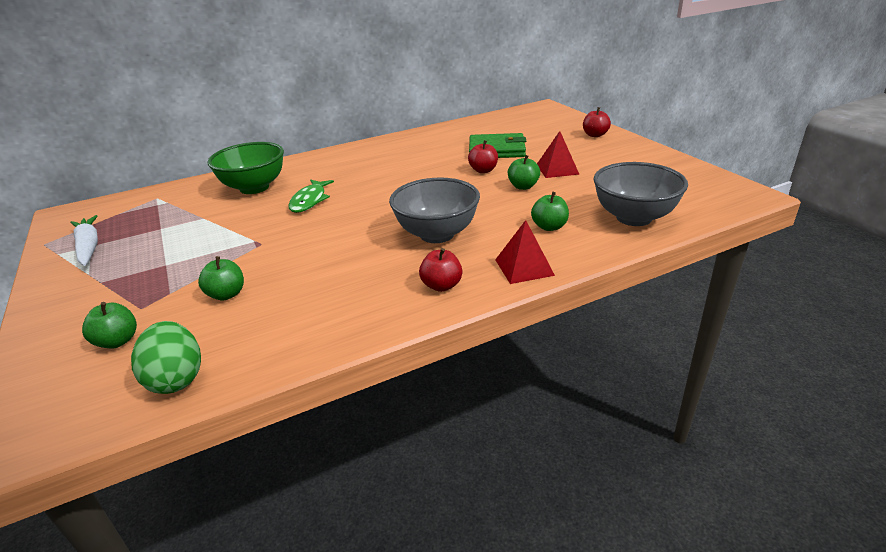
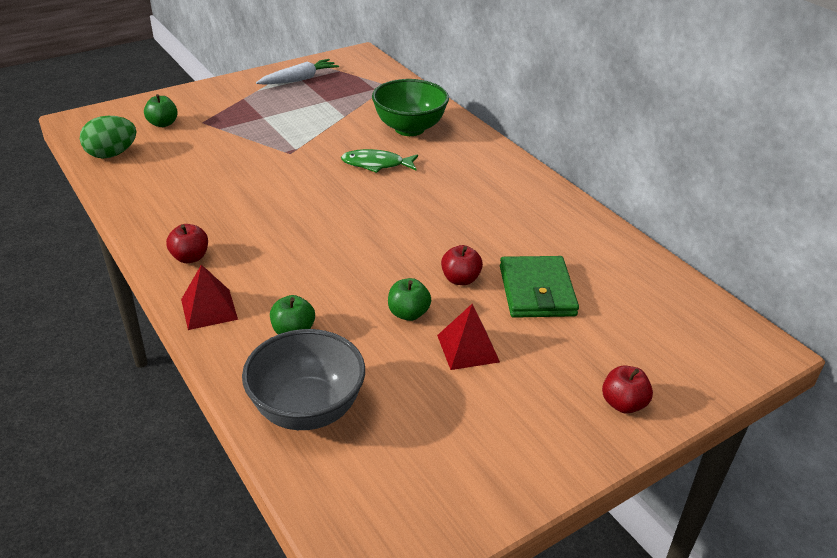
camera: 80 degrees right, 5 degrees up
green apple [198,256,244,301] -> none
grey bowl [389,178,480,243] -> none

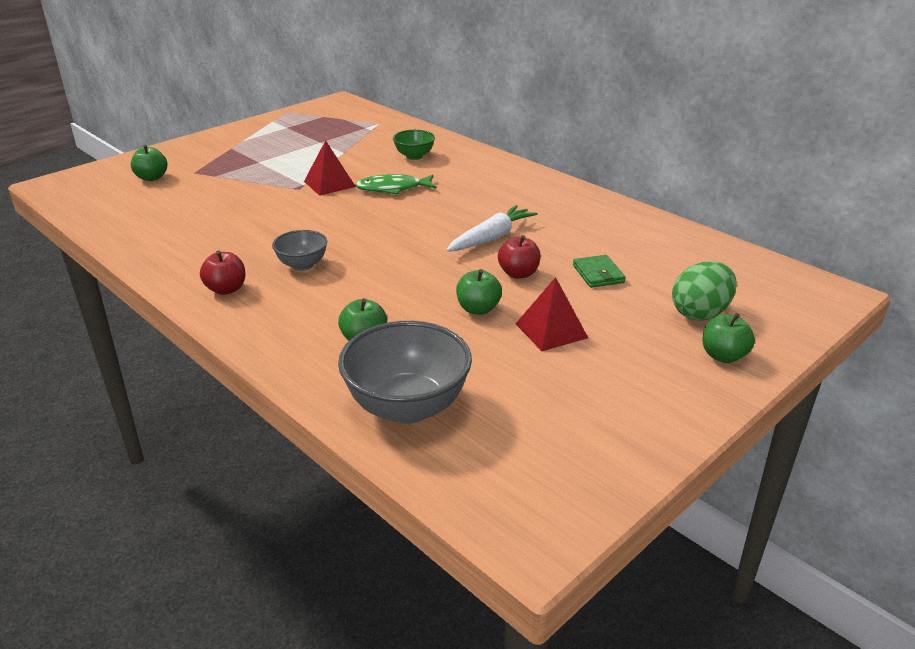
camera: 10 degrees left, 5 degrees down
green egg [80,116,136,159] -> green egg moved to [672,261,737,321]
red pyramid [181,264,238,330] -> red pyramid moved to [304,140,356,196]
white carrot [256,59,339,85] -> white carrot moved to [446,205,538,252]
green bowl [372,79,449,136] -> green bowl [393,130,435,160], size x0.54
green wallet [500,256,579,318] -> green wallet [573,255,626,288], size x0.56
red apple [602,365,653,413] -> green apple [702,313,755,363]
none -> grey bowl [272,230,327,271]

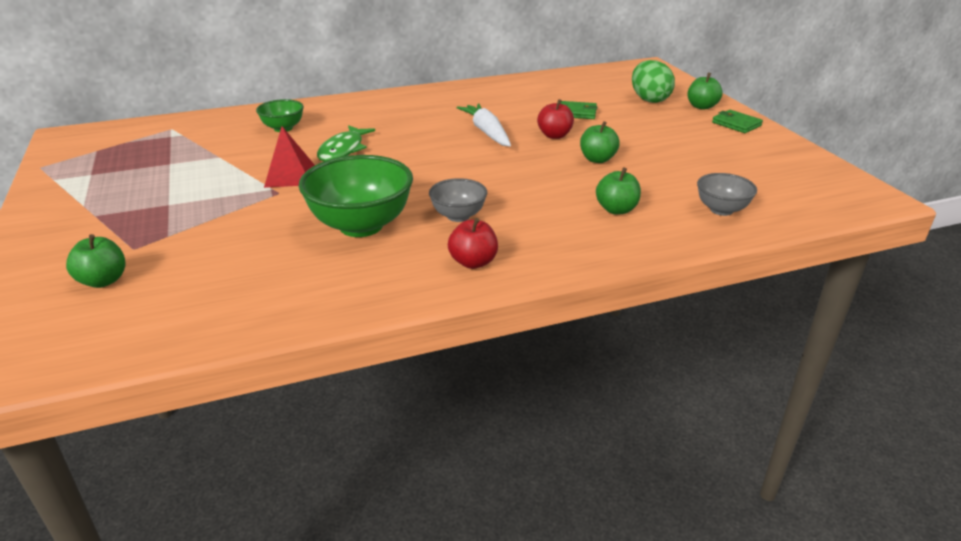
camera: 65 degrees left, 0 degrees up
grey bowl [338,321,472,424] -> grey bowl [697,173,757,216], size x0.54
red pyramid [516,277,588,351] -> none
none -> green bowl [298,155,413,237]
none -> green wallet [712,110,763,133]

